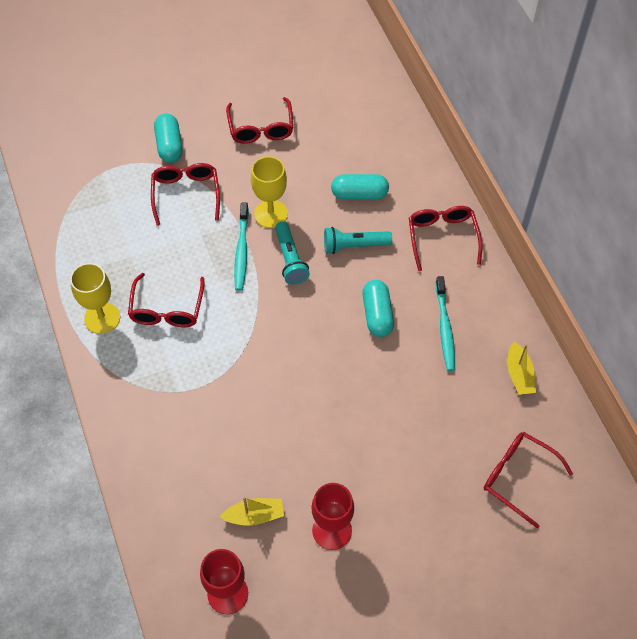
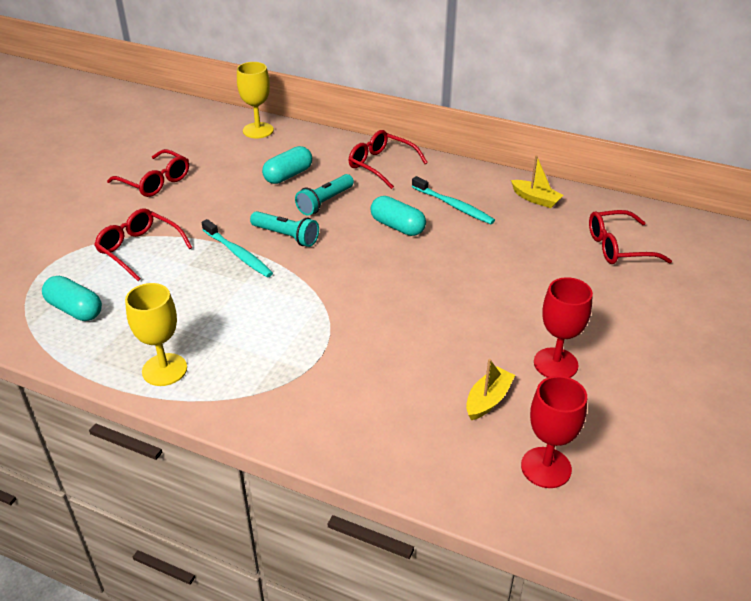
camera: 45 degrees left, 20 degrees down
red glasses [128,273,205,327] -> none
turquoise capsule [154,113,183,163] -> turquoise capsule moved to [42,276,102,321]
yellow goblet [251,156,288,228] -> yellow goblet moved to [237,62,274,138]

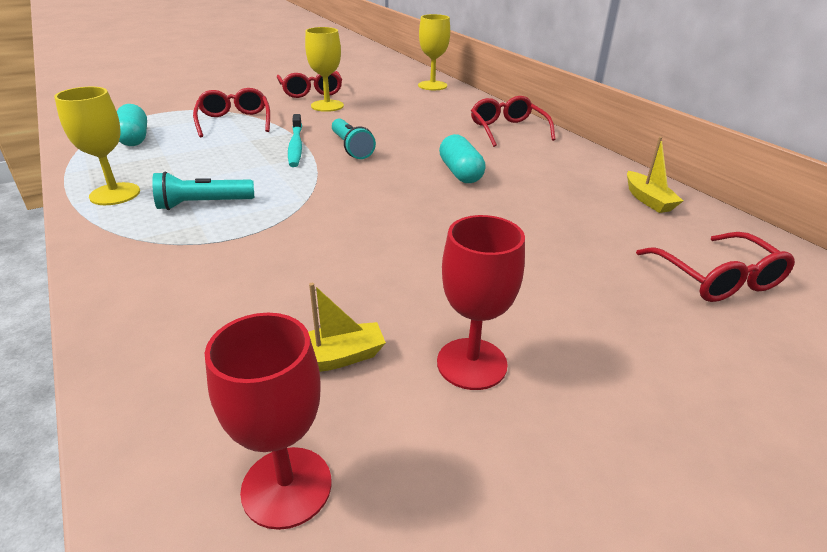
camera: 35 degrees right, 5 degrees down
turquoise capsule [262,146,312,184] -> none
turquoise flashlight [295,174,354,216] -> turquoise flashlight moved to [152,171,254,210]
turquoise toothbrush [412,176,495,224] -> none
red glasses [589,210,672,264] -> red glasses turned 135 degrees counterclockwise [636,232,795,302]
none -> yellow goblet [305,27,344,112]

